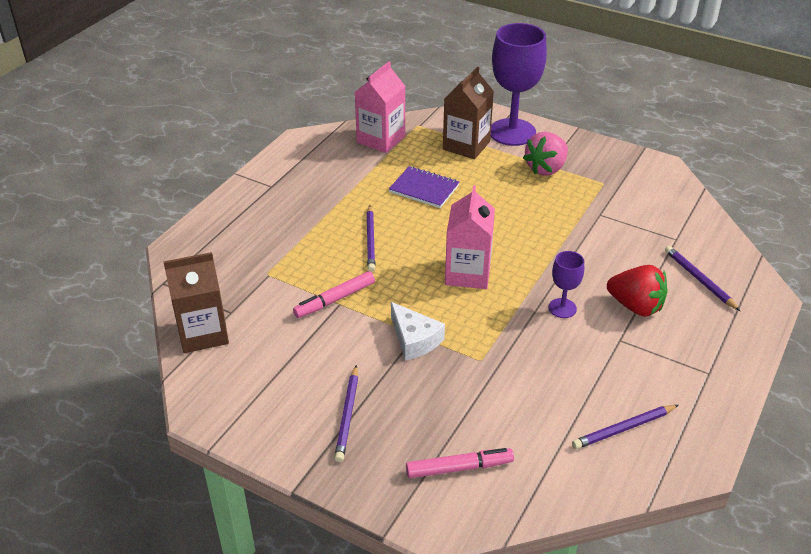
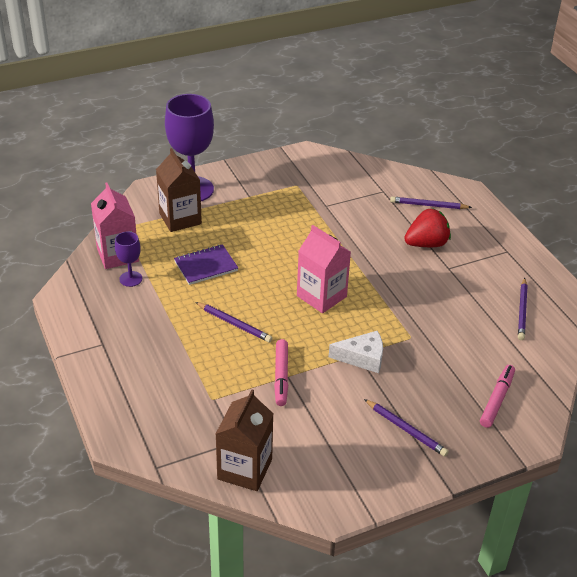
camera: 55 degrees left, 0 degrees up
pink strawberry [523,132,568,176] -> none
purple goblet [549,251,584,318] -> purple goblet moved to [115,231,142,287]

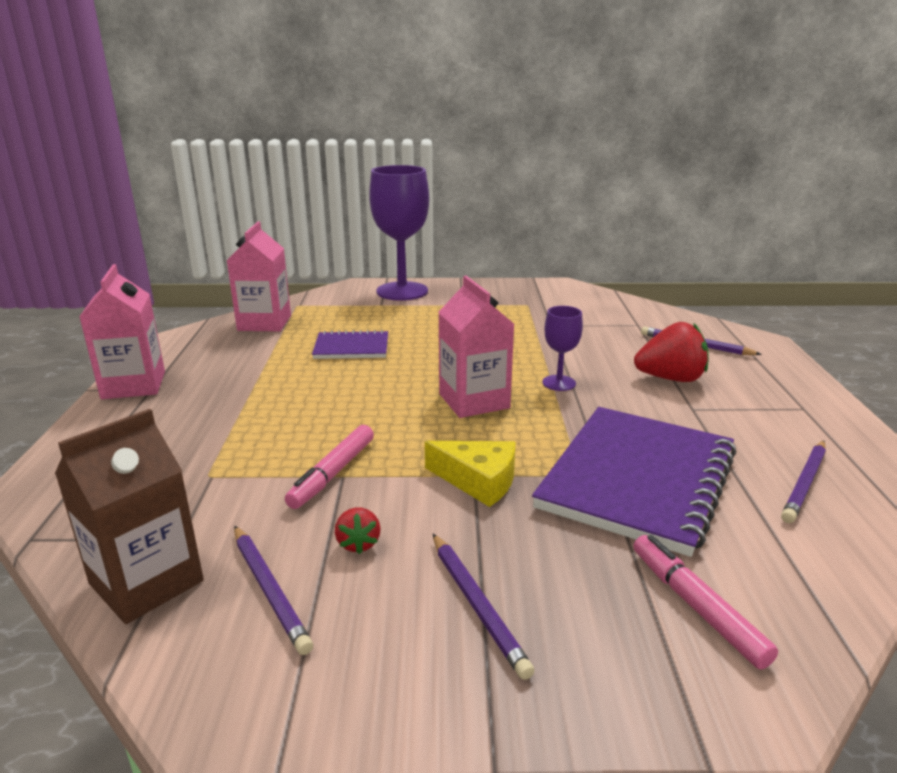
camera: 25 degrees right, 15 degrees down
purple goblet [115,231,142,287] -> purple goblet moved to [542,306,583,391]
brown carton [156,148,202,232] -> none
purple pencil [195,302,272,342] -> purple pencil moved to [234,526,313,655]
white cheese [329,331,383,373] -> yellow cheese [425,441,515,507]
pink marker [480,365,515,428] -> pink marker turned 75 degrees counterclockwise [633,535,778,670]
none -> pink carton [79,264,165,399]
none -> red strawberry [335,507,381,554]
none -> purple notebook [532,407,737,557]

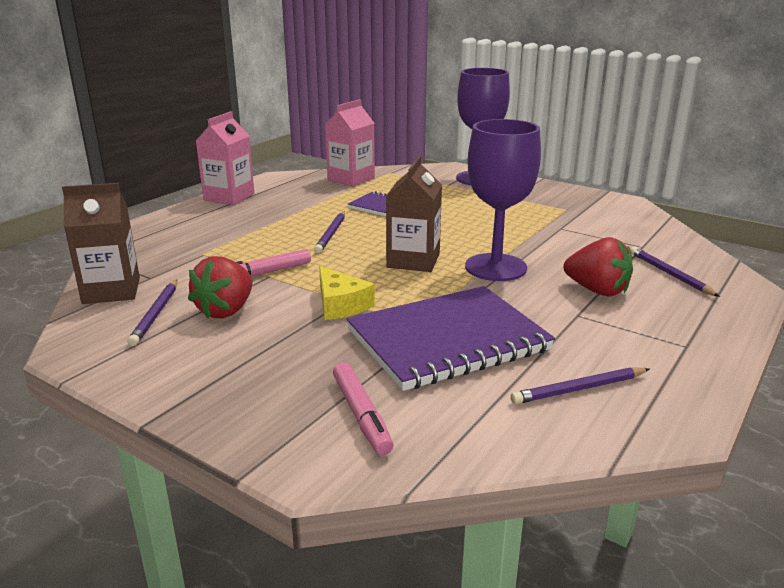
camera: 35 degrees right, 0 degrees up
red strawberry [335,507,381,554] -> red strawberry [188,256,253,319], size x1.98
purple pencil [433,534,534,680] -> purple pencil moved to [314,211,345,253]
pink carton [439,276,514,418] -> brown carton [386,156,442,272]
purple goblet [542,306,583,391] -> purple goblet [465,119,541,281], size x2.09
pink marker [633,535,778,670] -> pink marker turned 150 degrees clockwise [333,362,393,455]

